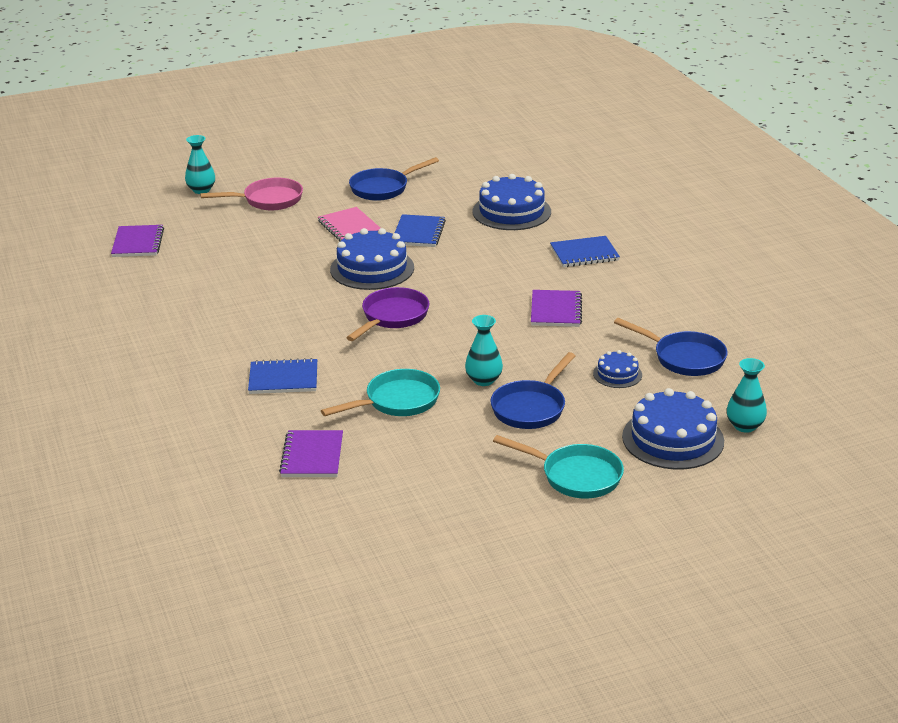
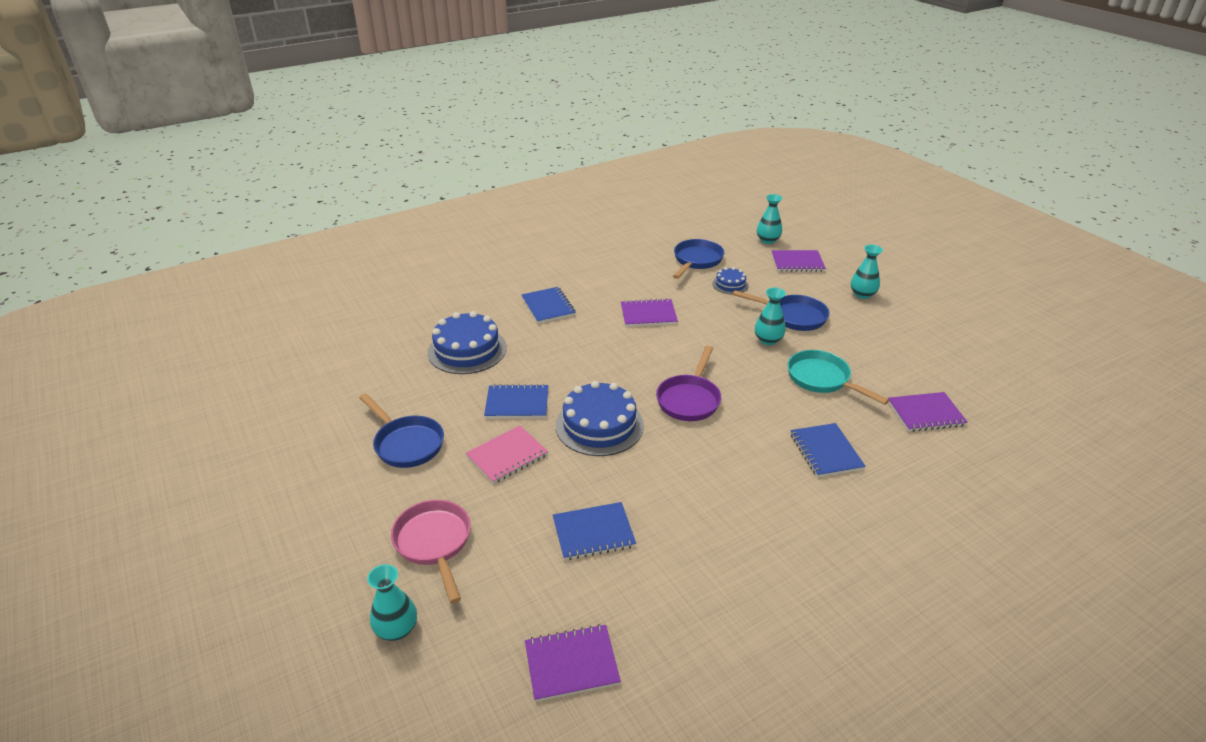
camera: 100 degrees left, 5 degrees up
purple pan [346,287,429,341] -> purple pan turned 90 degrees counterclockwise [656,346,721,421]
turquoise pan [493,435,624,499] -> turquoise vase [851,245,883,299]
blue cake [622,388,724,470] -> purple notebook [771,250,826,272]
none -> blue notebook [553,502,636,560]

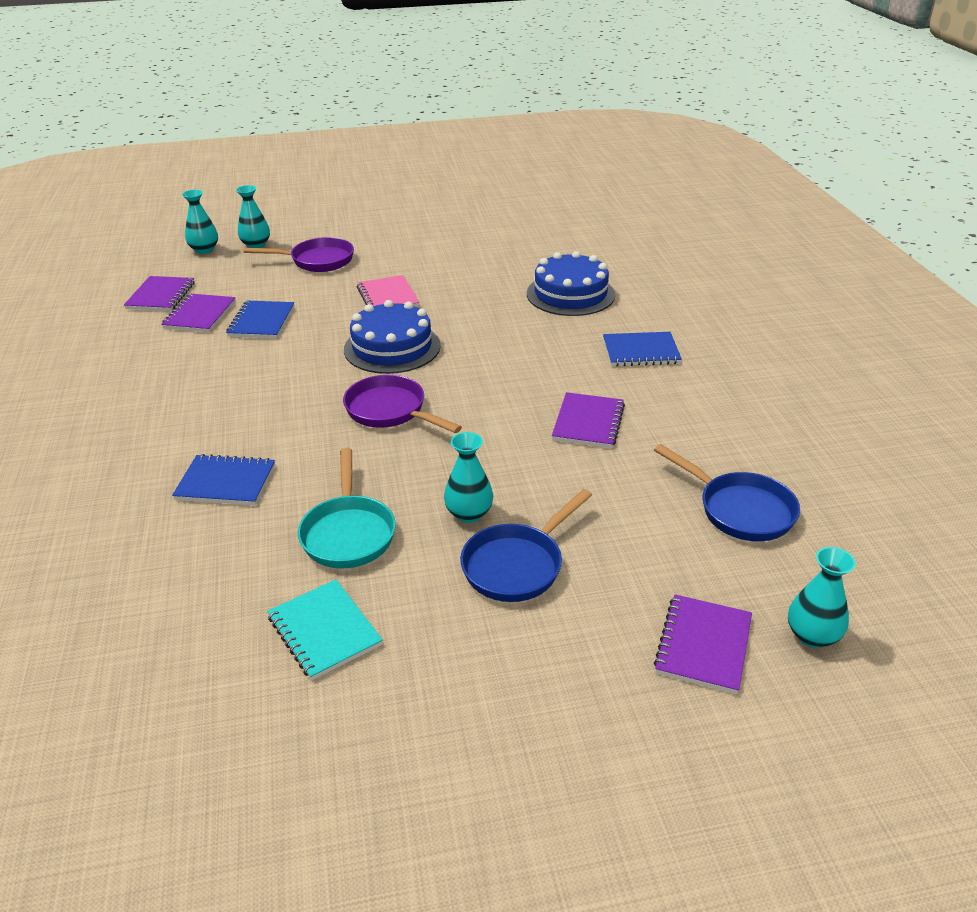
camera: 110 degrees right, 0 degrees up
blue pan [359,394,444,468] -> none
pink pan [391,500,471,604] -> purple pan [243,237,354,272]
blue notebook [484,384,548,419] -> none
blue cake [712,267,749,294] -> none
turquoise pan [787,350,889,405] -> turquoise pan turned 105 degrees clockwise [298,448,396,569]
turquoise vase [851,245,883,299] -> turquoise vase moved to [182,190,218,254]
purple notebook [888,392,968,432] -> purple notebook moved to [161,294,236,332]
none -> turquoise notebook [267,579,383,680]

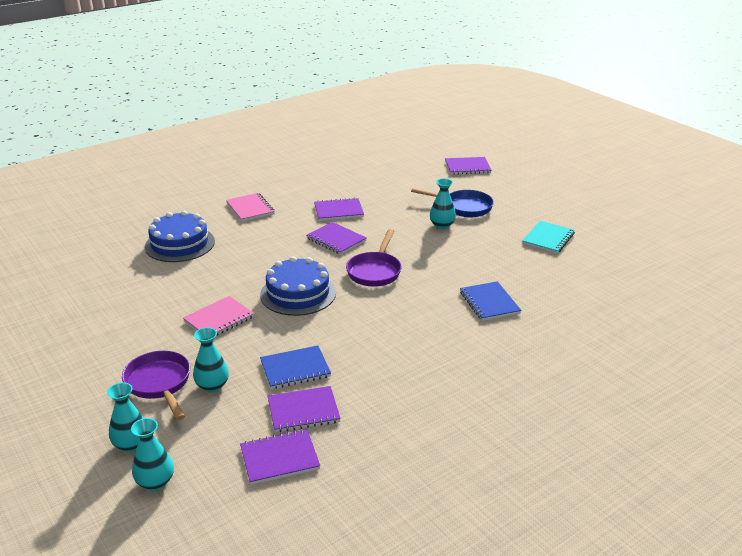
camera: 115 degrees left, 5 degrees down
turquoise pan [298,448,396,569] -> none
blue notebook [603,332,682,366] -> pink notebook [226,193,275,222]
blue pan [654,444,800,541] -> none
turquoise vase [788,547,856,648] -> turquoise vase moved to [193,327,229,393]
none -> purple notebook [306,222,366,255]

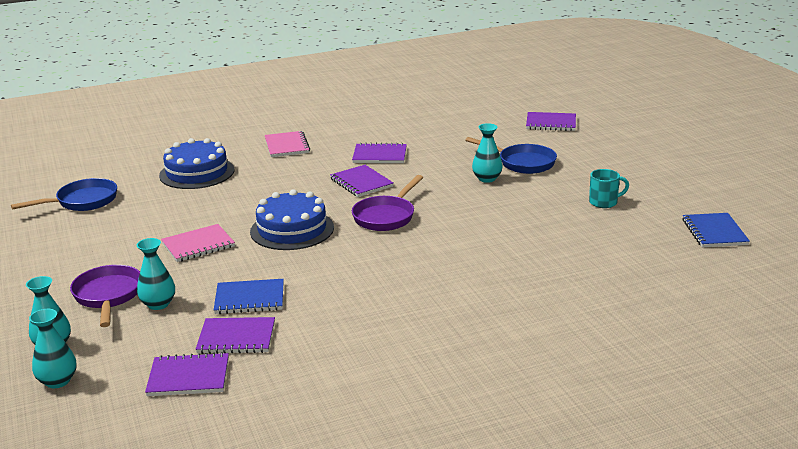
camera: 15 degrees right, 5 degrees down
blue notebook [460,281,521,321] -> blue notebook moved to [683,213,750,247]
turquoise notebook [522,221,575,253] -> turquoise mug [589,169,629,208]
none -> blue pan [11,178,117,211]

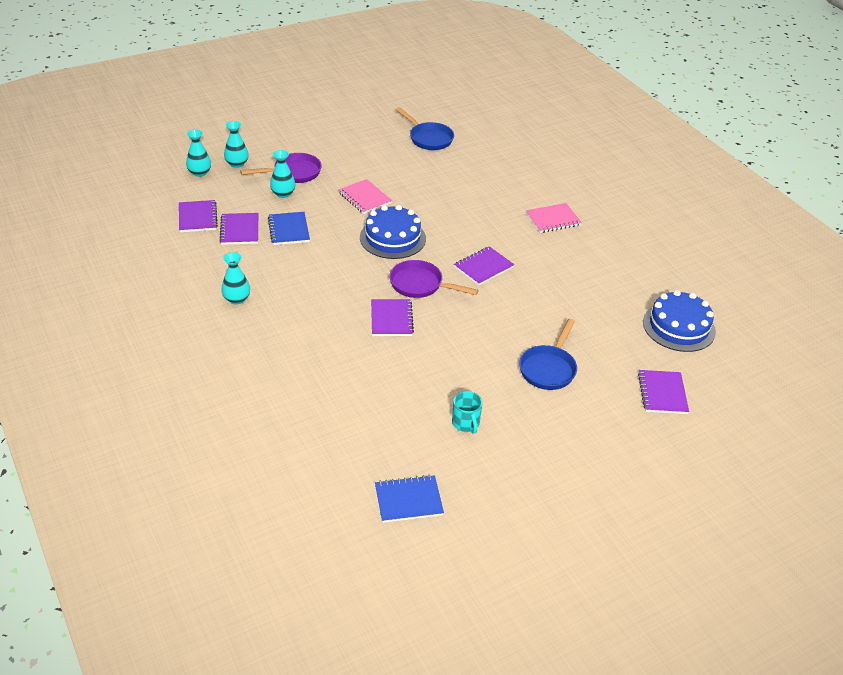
camera: 80 degrees right, 15 degrees up
blue cake [159,138,234,189] -> blue cake moved to [643,290,716,352]
purple notebook [352,143,407,163] -> purple notebook moved to [371,299,414,336]
turquoise vase [472,123,503,183] -> turquoise vase moved to [221,252,250,304]

